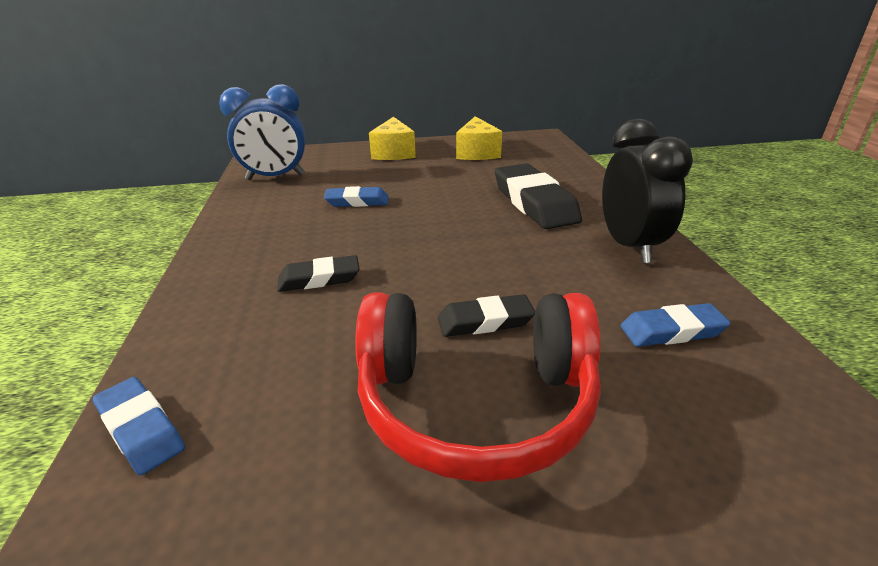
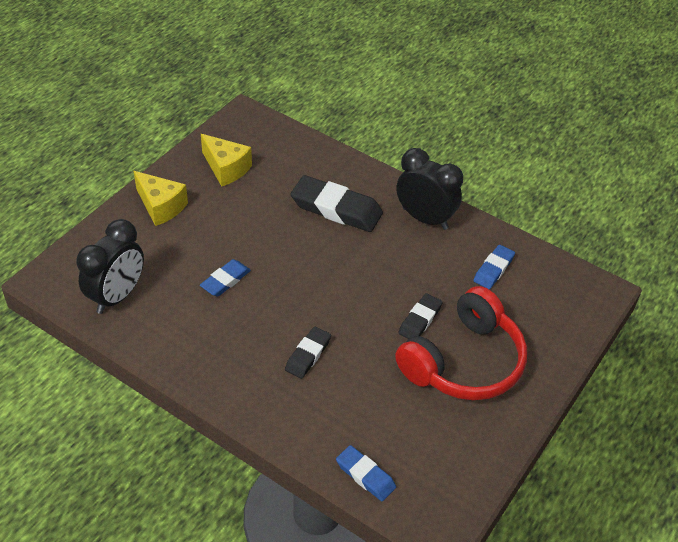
camera: 50 degrees left, 15 degrees up
blue eraser [93,377,185,475] -> blue eraser turned 45 degrees clockwise [336,445,396,501]
blue clock [219,84,305,180] -> black clock [76,219,144,314]

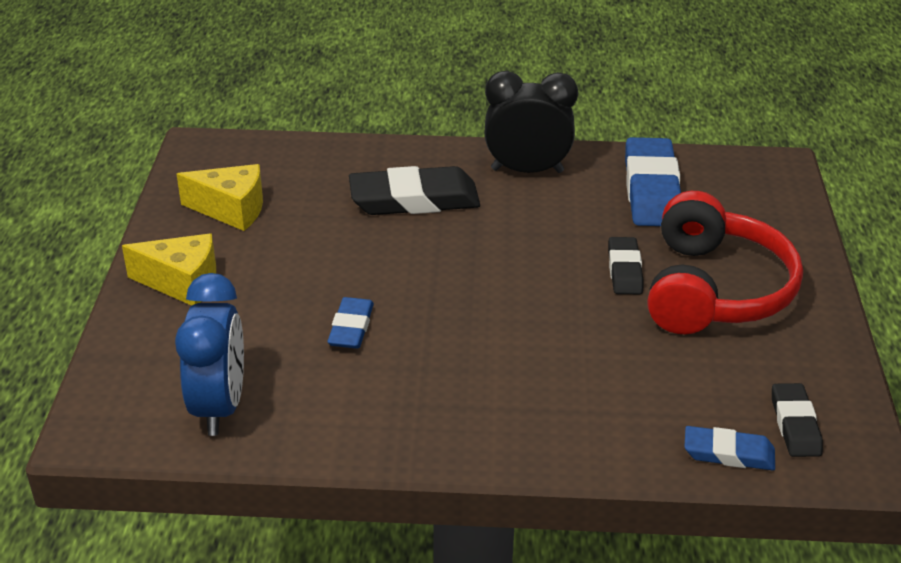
camera: 30 degrees left, 10 degrees down
black clock [76,219,144,314] -> blue clock [175,273,244,436]
black eraser [285,326,331,379] -> black eraser moved to [772,383,823,457]
blue eraser [473,245,515,289] -> blue eraser [625,137,681,226], size x1.78

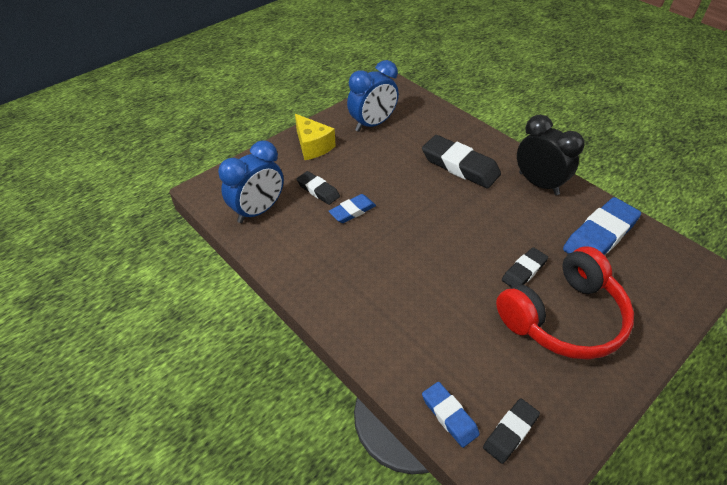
camera: 45 degrees right, 10 degrees up
yellow cheese [177,164,263,231] -> blue clock [347,60,399,132]
none -> black eraser [297,171,340,205]

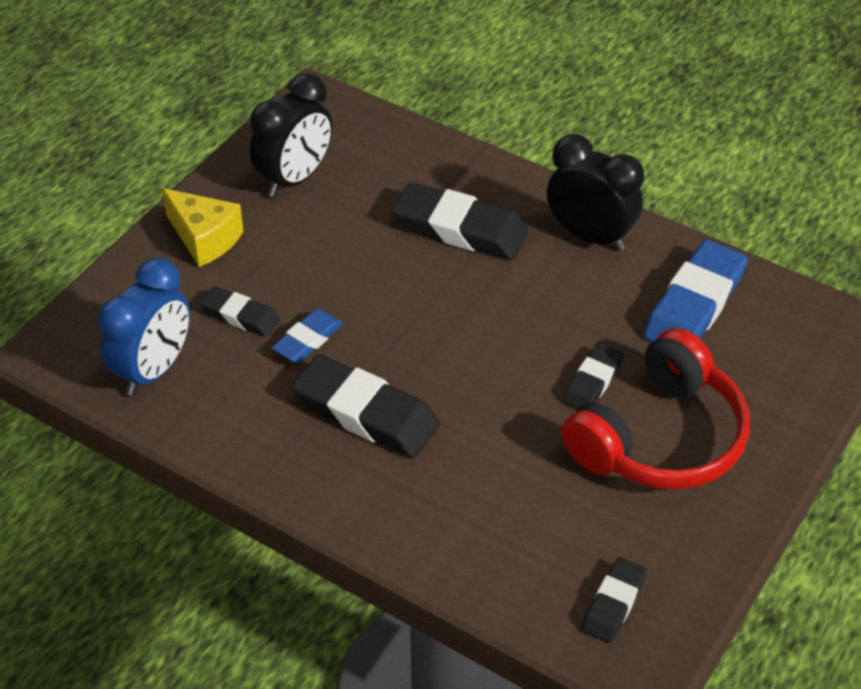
camera: 15 degrees left, 0 degrees up
blue clock [347,60,399,132] -> black clock [250,73,332,197]
blue eraser [422,382,480,448] -> none
none -> black eraser [292,354,440,458]

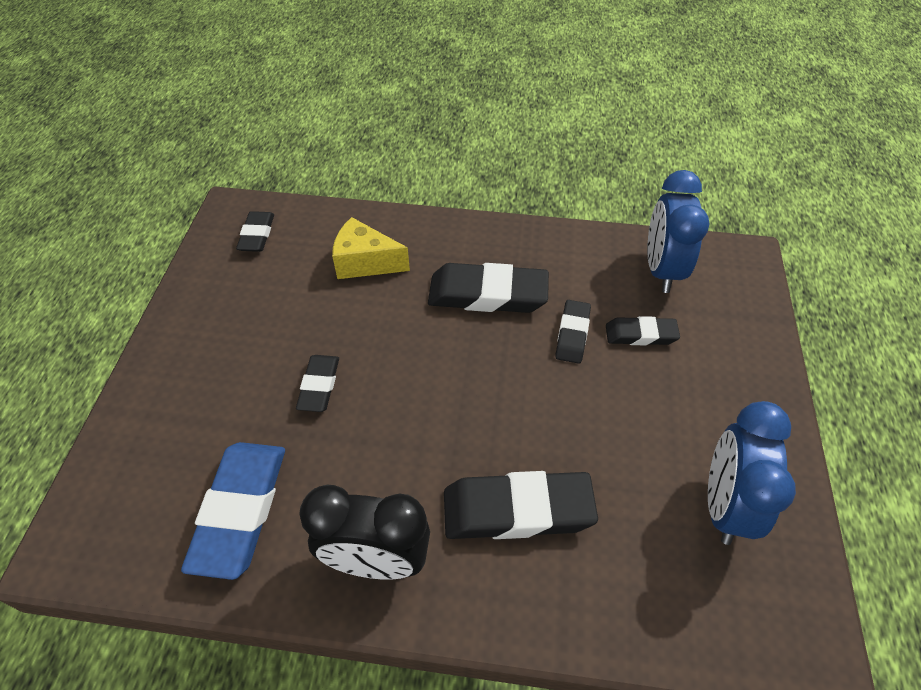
camera: 155 degrees right, 5 degrees up
yellow cheese [162,188,244,267] -> yellow cheese moved to [332,217,410,279]
black clock [250,73,332,197] -> blue clock [708,401,796,545]
blue eraser [272,309,343,363] -> black eraser [555,300,591,364]
red headphones [561,328,750,490] -> none

